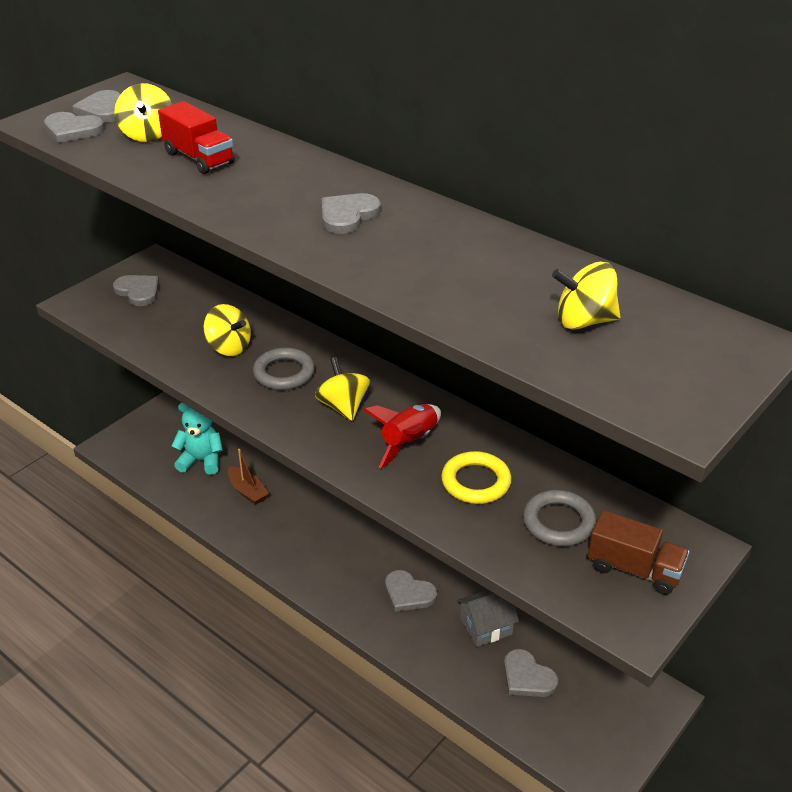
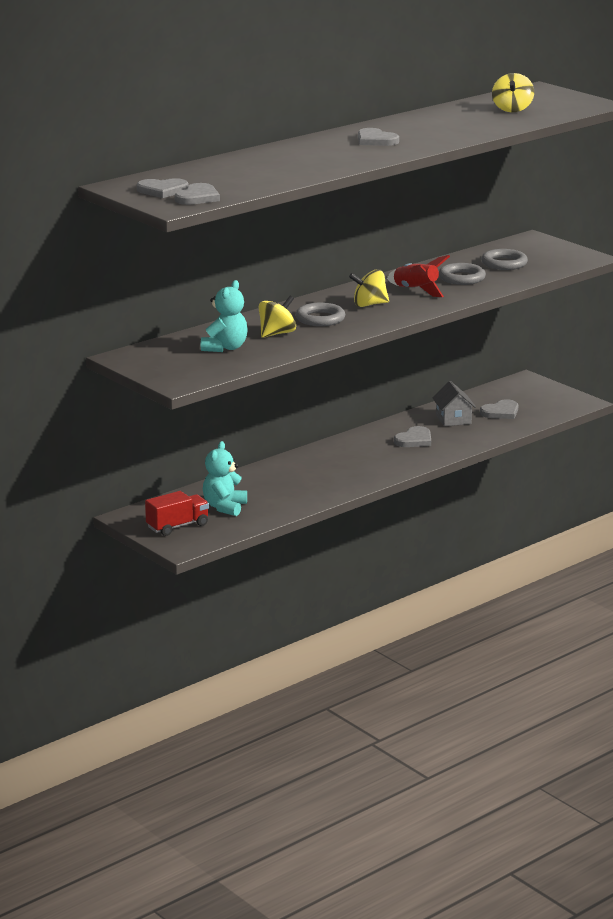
camera: 80 degrees left, 15 degrees down
grey heart [113,275,159,306] -> none
yellow spinning top [115,83,173,142] -> none
red truck [158,101,235,174] -> red truck moved to [145,491,209,536]
brown boat [228,449,269,505] -> none
yellow ring [441,451,512,504] -> grey ring [439,263,486,285]
brown truck [588,510,689,595] -> none
none -> turquoise teddy bear [201,280,248,352]

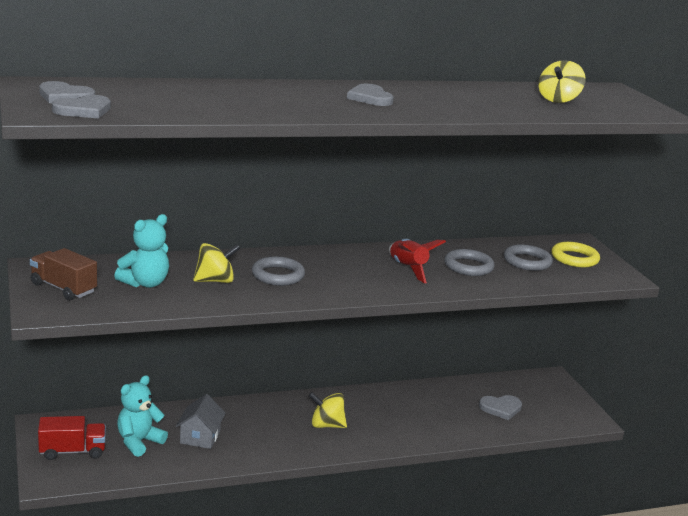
camera: 20 degrees right, 0 degrees up
yellow spinning top [349,269,389,307] -> yellow spinning top moved to [308,392,347,428]
grey heart [394,426,431,447] -> none
grey house [432,381,476,426] -> grey house moved to [176,394,226,449]
none -> brown truck [30,248,97,300]
none -> yellow ring [551,242,600,267]

